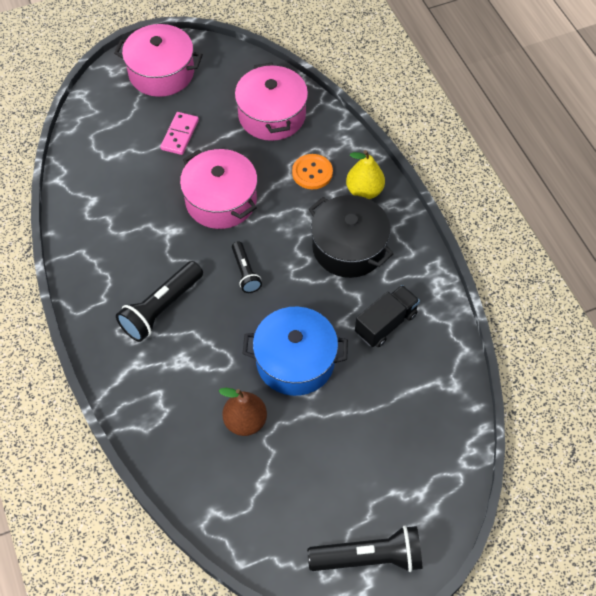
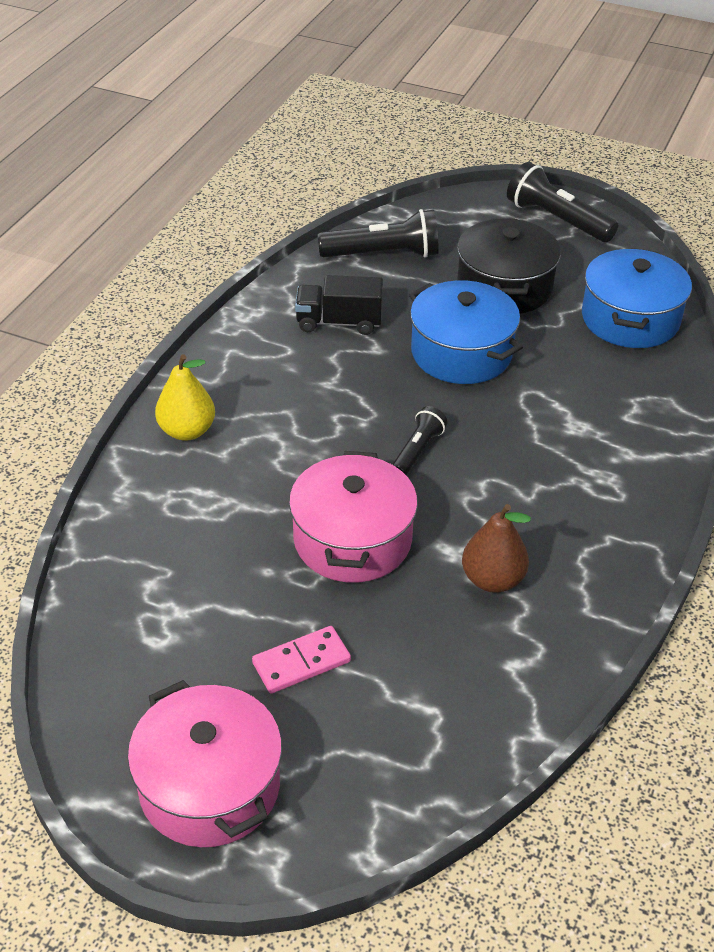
camera: 135 degrees left, 15 degrees down
black flashlight [116,261,203,342] -> black flashlight moved to [318,209,439,258]
brown pear [219,388,267,436] -> brown pear moved to [462,504,531,593]
pink pot [235,63,308,141] -> none
orange button [292,154,333,189] -> none
black pot [309,195,393,278] -> black pot moved to [457,218,561,314]
none -> blue pot [582,248,692,348]

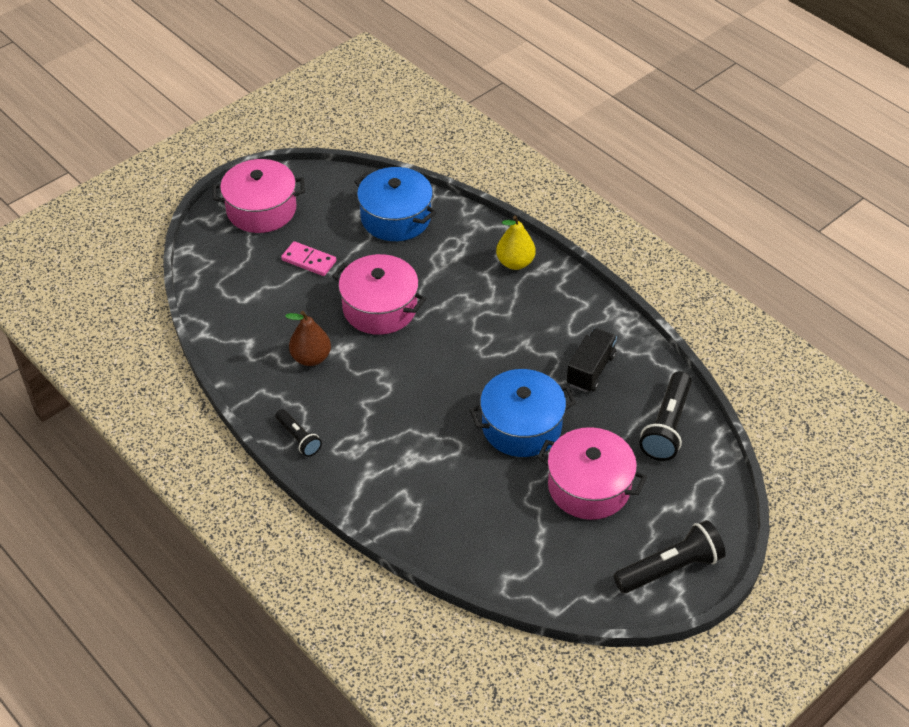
camera: 115 degrees right, 5 degrees up
pink domino [252,626,351,693] -> pink domino turned 60 degrees counterclockwise [281,241,336,276]
black flashlight [392,406,448,475] -> black flashlight moved to [275,409,322,457]
black pot [457,218,561,314] -> pink pot [537,427,647,520]
blue pot [582,248,692,348] -> blue pot moved to [355,167,437,241]

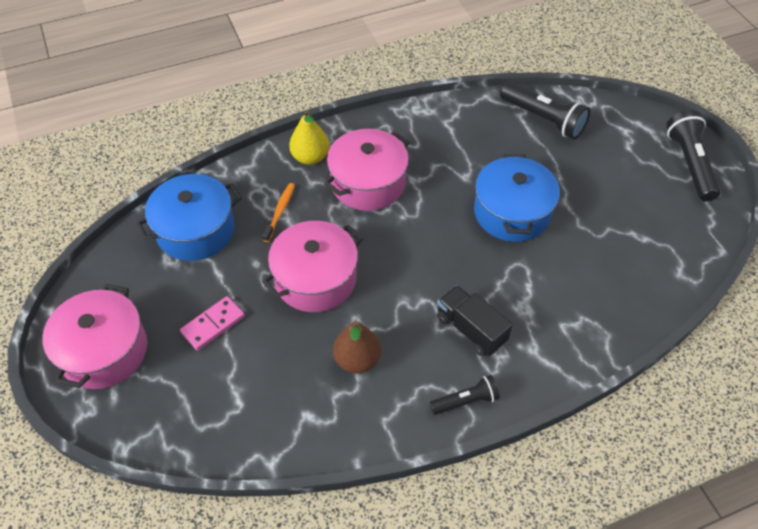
camera: 70 degrees left, 5 degrees up
pink pot [537,427,647,520] -> pink pot moved to [324,129,410,211]
black truck [567,328,617,393] -> black truck moved to [437,285,513,356]
none -> orange toothbrush [262,183,295,242]

